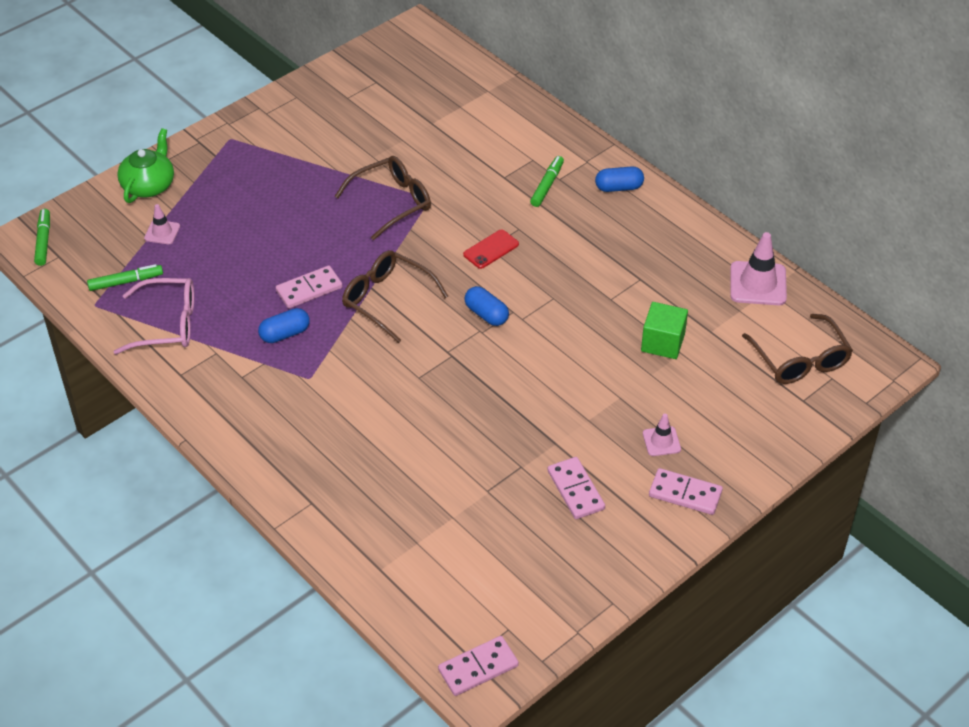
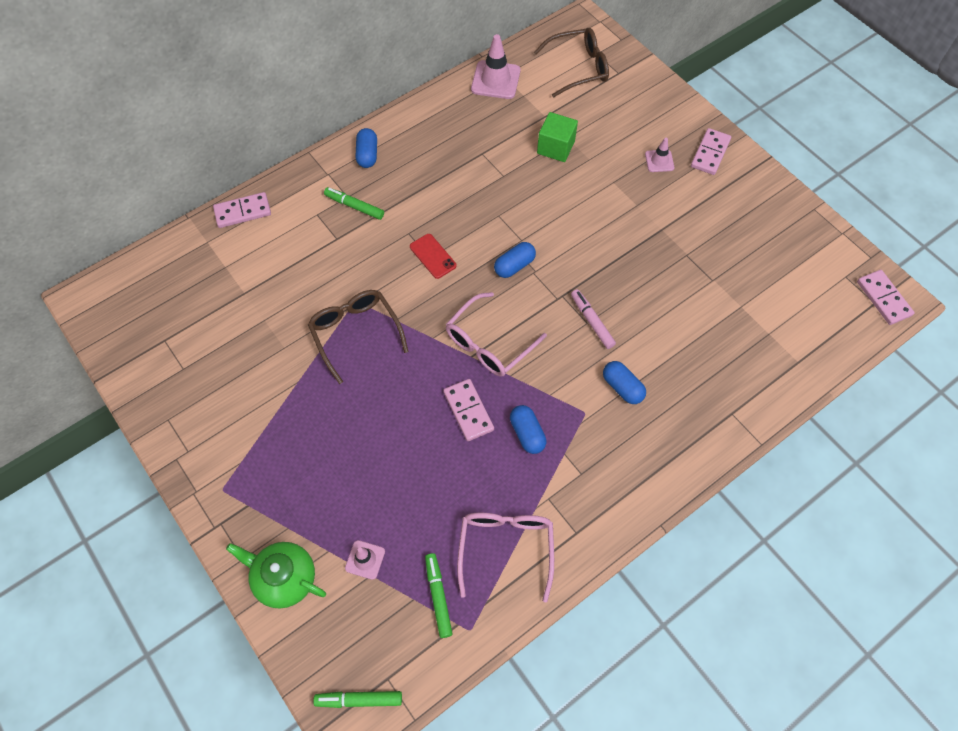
camera: 85 degrees left, 15 degrees up
brown glasses [342,250,448,343] -> pink glasses [446,292,547,377]
pink domino [548,457,605,519] -> pink domino moved to [213,192,271,228]
none -> pink marker [571,289,616,349]
none -> blue capsule [603,361,646,404]

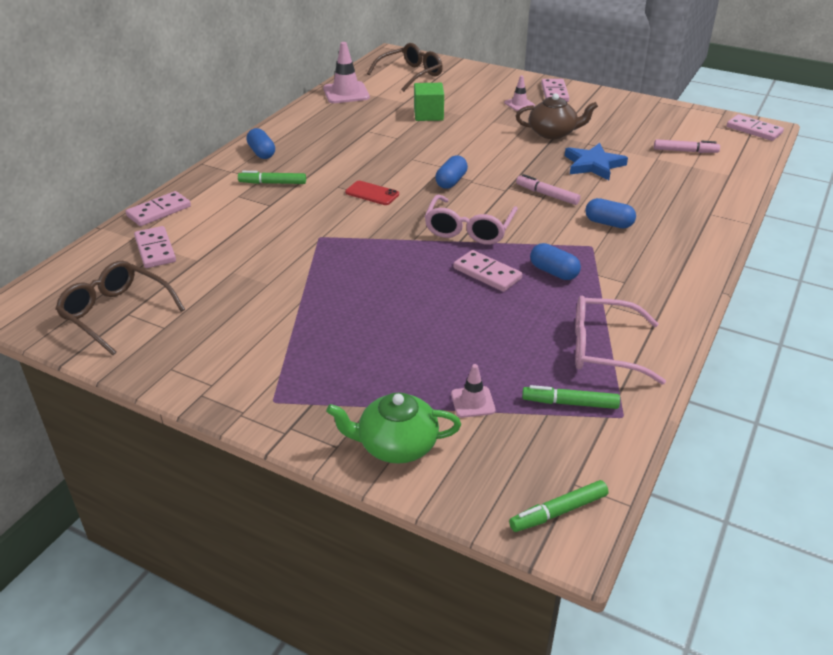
camera: 25 degrees left, 25 degrees down
brown glasses [308,290,409,384] -> brown glasses moved to [55,261,185,355]
green marker [425,553,453,638] -> green marker turned 45 degrees counterclockwise [522,385,620,409]
pink glasses [457,513,554,602] -> pink glasses turned 60 degrees counterclockwise [575,296,666,384]
none -> pink domino [134,226,176,268]
none -> brown teapot [516,93,598,139]
none -> blue star [565,143,628,180]
none -> pink marker [654,139,720,153]

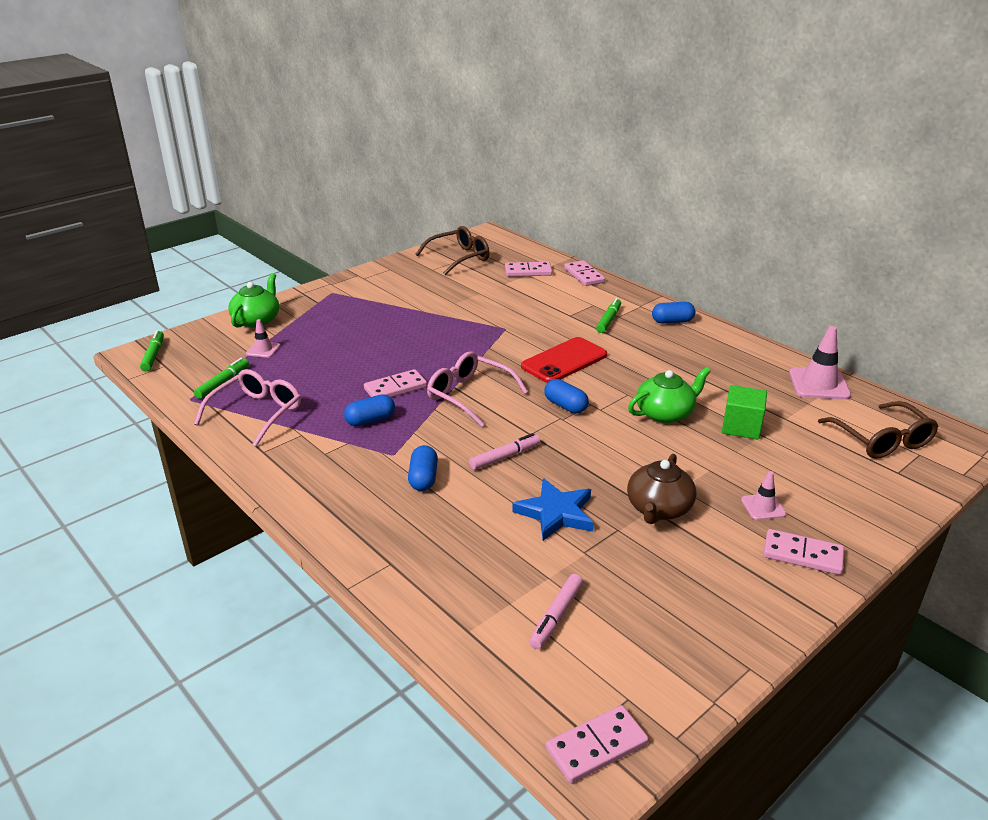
camera: 110 degrees right, 5 degrees down
red phone [345,181,399,205] -> red phone [521,337,607,383], size x1.71
blue capsule [585,198,636,228] -> blue capsule turned 45 degrees counterclockwise [408,445,438,491]
none -> green teapot [628,367,711,423]

